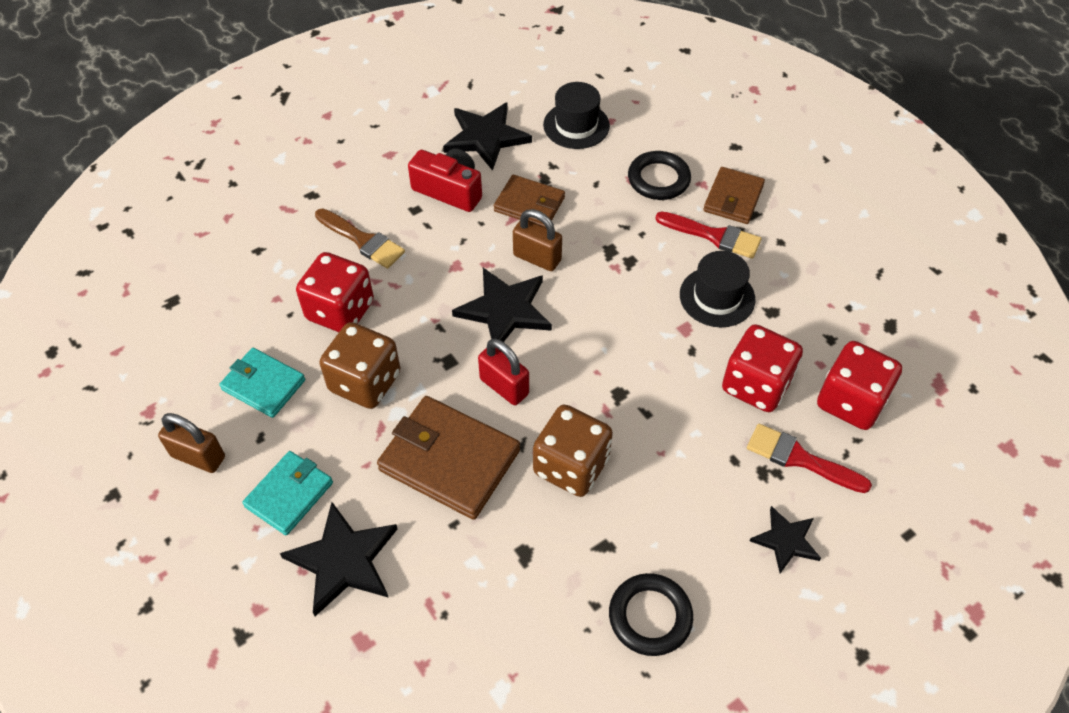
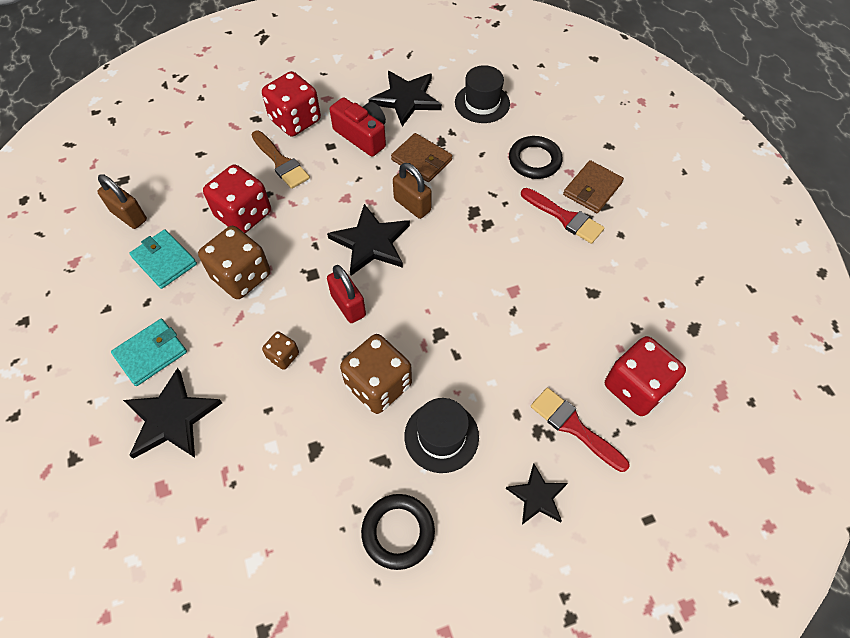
camera: 15 degrees right, 5 degrees up
brown padlock [158,413,225,473] -> brown padlock moved to [97,174,147,229]
brown wallet [377,396,520,520] -> brown dice [262,331,299,370]
black hat [680,251,755,327] -> black hat moved to [404,398,479,473]
red dice [722,324,803,412] -> red dice moved to [262,71,321,136]

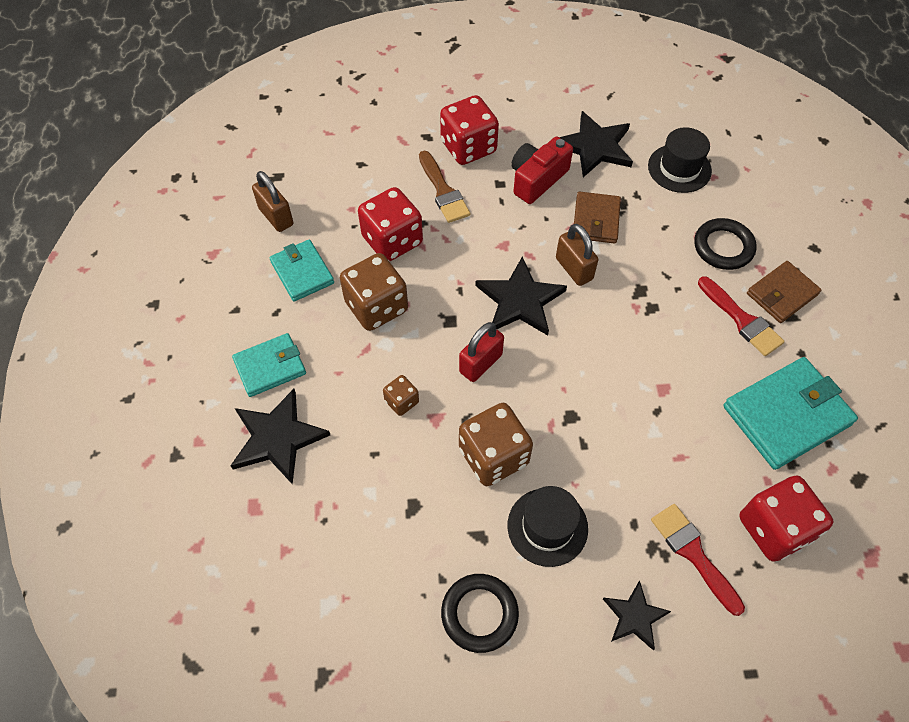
camera: 15 degrees right, 0 degrees up
red padlock [327,265,366,323] -> red padlock turned 60 degrees clockwise [459,322,504,382]
red camera [329,97,386,157] -> red camera turned 105 degrees counterclockwise [511,137,573,204]
brown wallet [391,133,452,182] -> brown wallet turned 45 degrees clockwise [574,192,621,244]
none -> turquoise wallet [723,357,858,470]

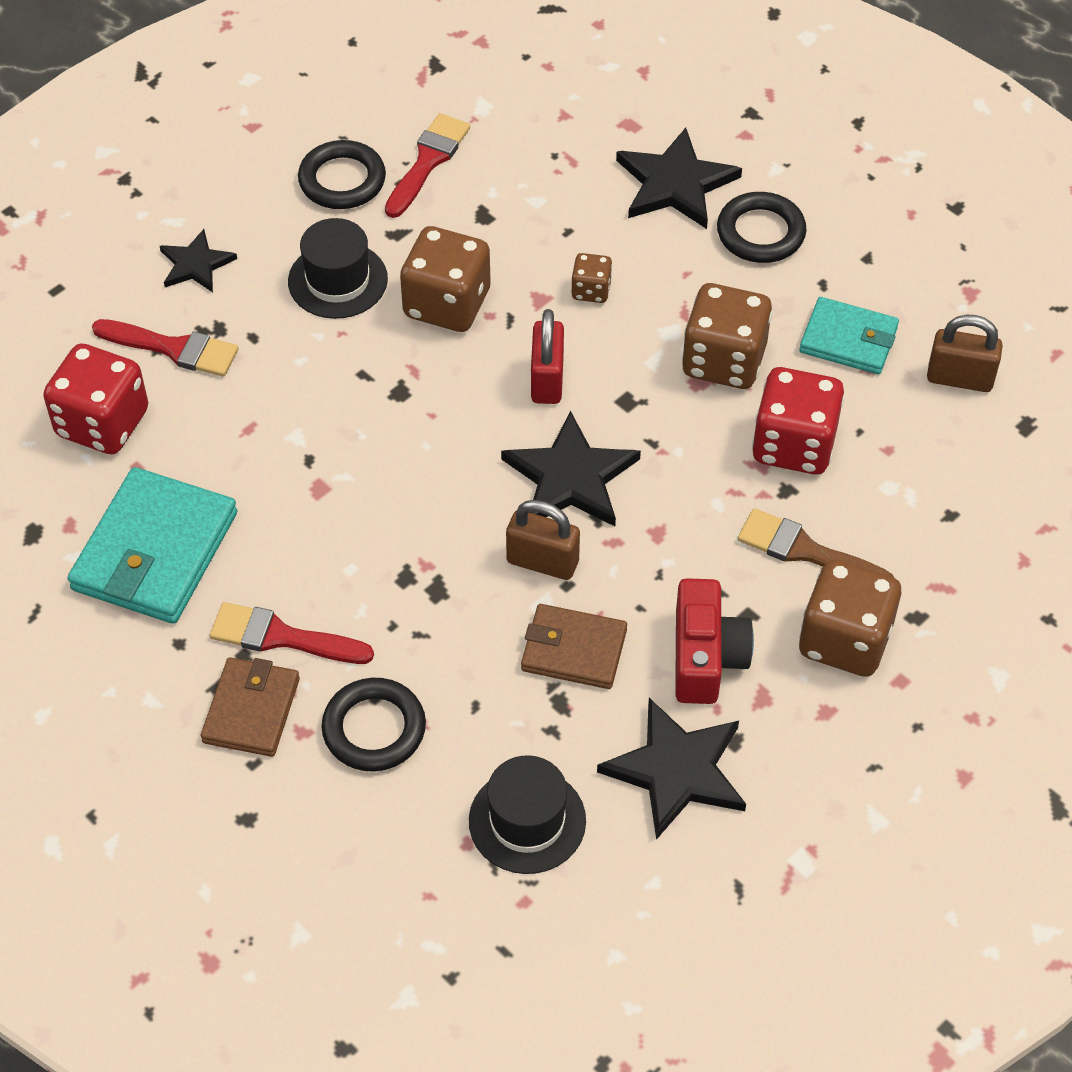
camera: 140 degrees right, 5 degrees down
turquoise wallet [232,333,306,397] -> black ring [717,192,807,263]
red dice [440,95,499,165] -> brown dice [799,559,901,677]
brown wallet [574,192,621,244] -> brown wallet turned 45 degrees counterclockwise [521,604,627,689]
none -> red brush [385,113,470,218]

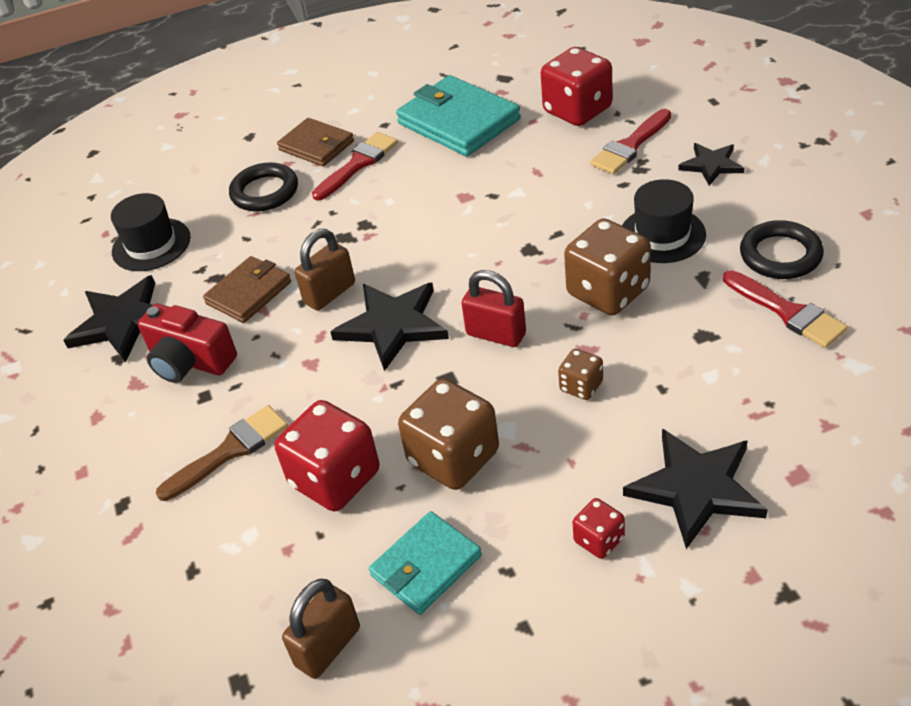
camera: 120 degrees right, 10 degrees down
black ring [717,192,807,263] -> red dice [573,498,625,559]
brown dice [799,559,901,677] -> none

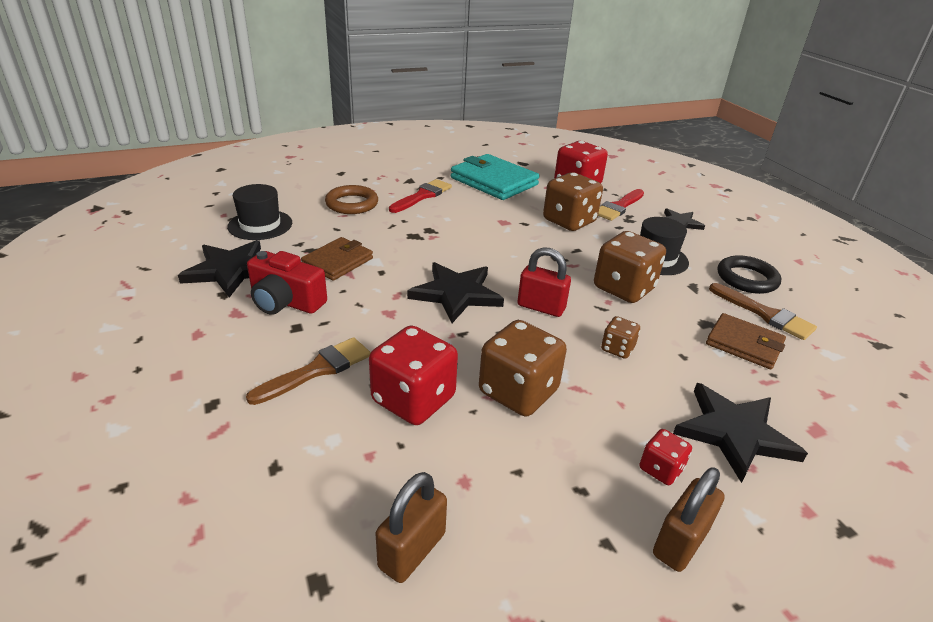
camera: 10 degrees left, 10 degrees down
black ring [229,162,298,212] -> brown ring [325,185,378,214]
brown wallet [277,118,354,167] -> brown wallet moved to [706,313,786,369]
brown padlock [295,229,355,311] -> brown padlock moved to [653,467,725,572]
turquoise wallet [369,511,482,615] -> none
red brush [723,270,848,348] -> brown brush [709,283,817,340]
none -> brown dice [543,172,603,231]

